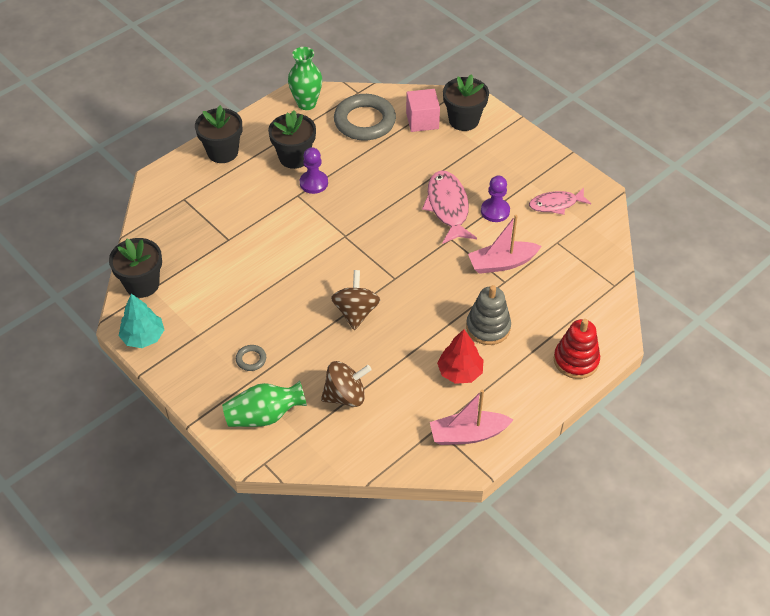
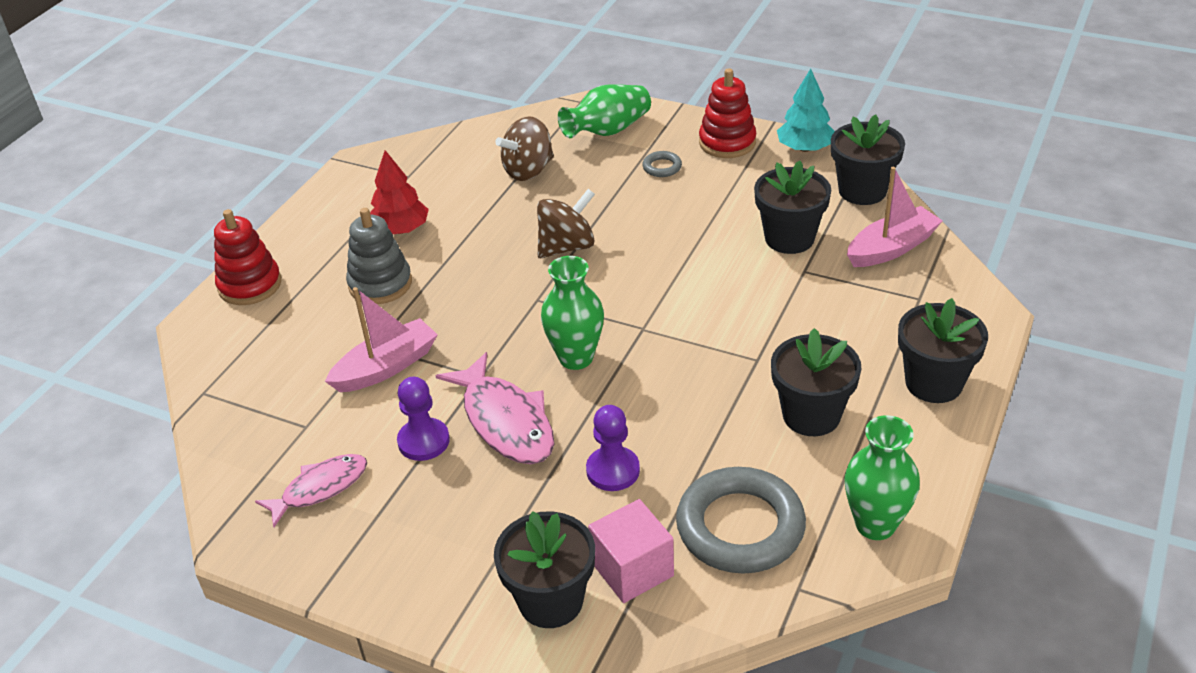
camera: 160 degrees right, 10 degrees down
purple pawn [300,147,328,194] -> purple pawn moved to [586,405,640,491]
brown spinning top [331,270,380,330] -> brown spinning top turned 105 degrees counterclockwise [537,189,595,258]
pink boat [430,389,514,445] -> pink boat moved to [847,167,942,267]
none -> green vase [541,256,604,370]
none -> red stacking toy [699,68,756,158]
none -> black flower pot [754,161,831,254]

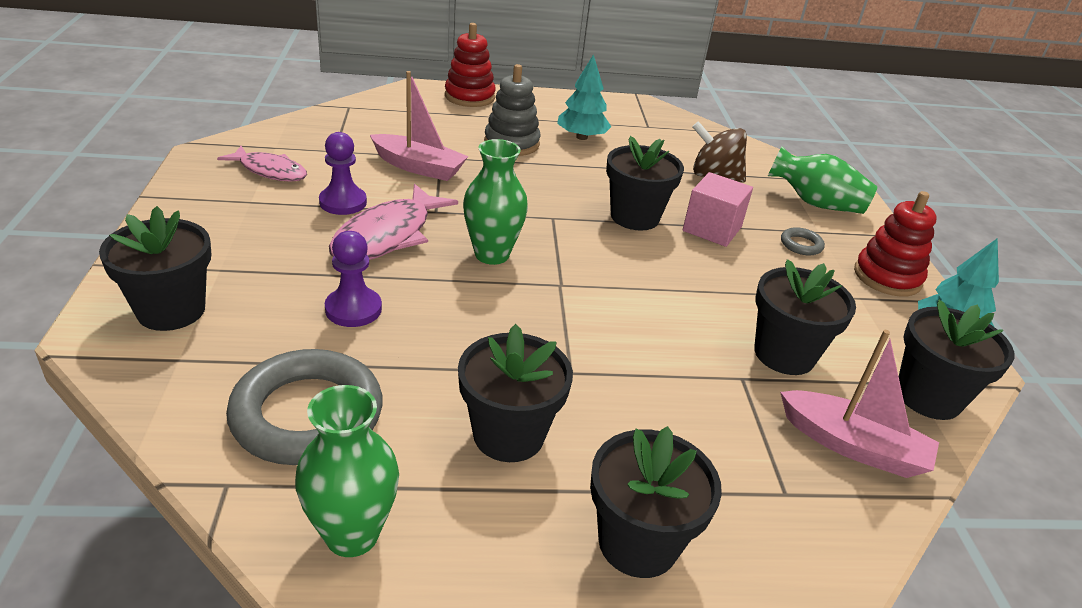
camera: 55 degrees right, 5 degrees down
red tree [370,150,429,234] -> turquoise tree [557,54,612,140]
brown spinning top [537,189,595,258] -> black flower pot [606,136,684,231]
pink cube [588,499,674,603] -> pink cube moved to [683,172,753,247]

